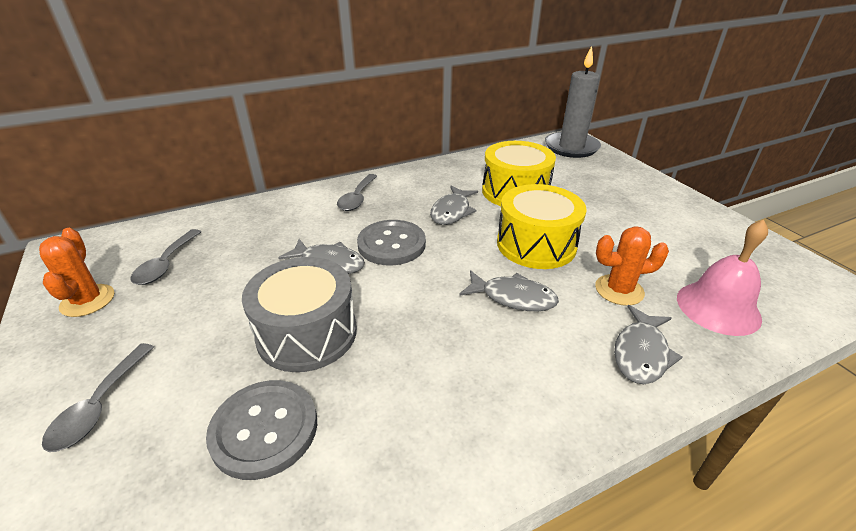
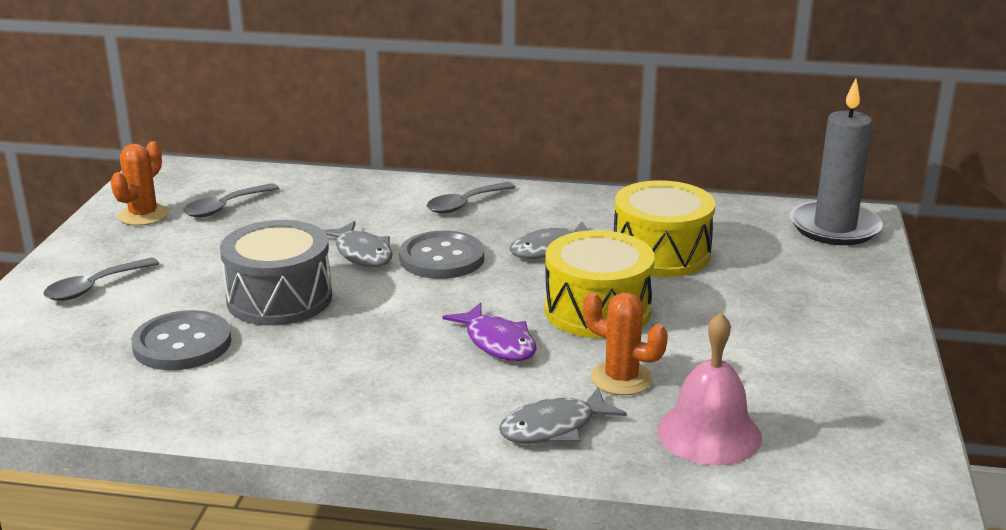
camera: 35 degrees right, 10 degrees down
grey fish [459,270,559,311] -> purple fish [442,303,537,361]

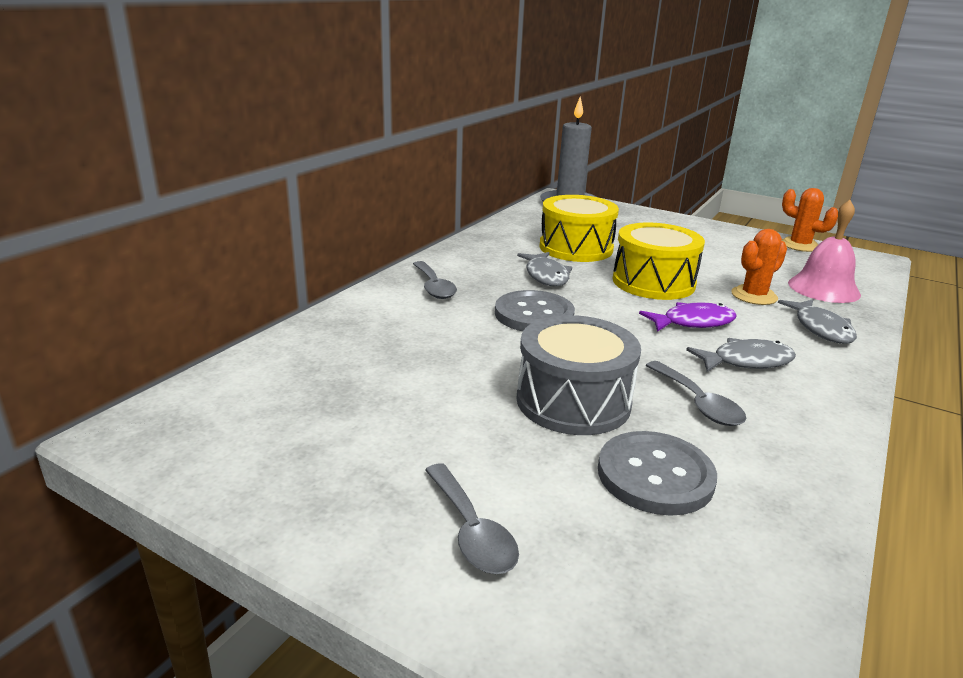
camera: 70 degrees left, 0 degrees up
orange cactus [110,141,169,226] -> orange cactus moved to [782,188,838,252]
grey spoon [183,183,279,217] -> grey spoon moved to [646,361,746,426]
grey fish [323,221,392,267] -> grey fish moved to [686,338,796,372]

